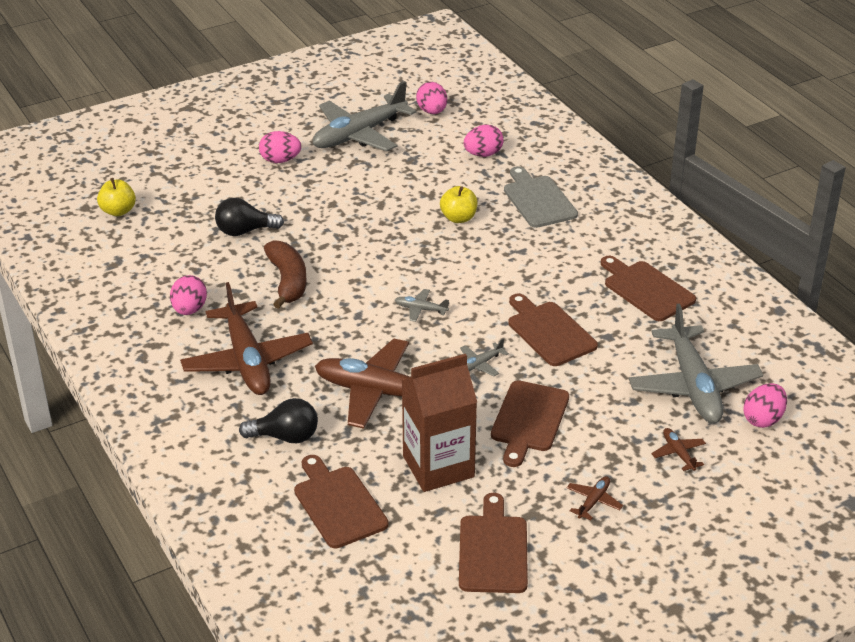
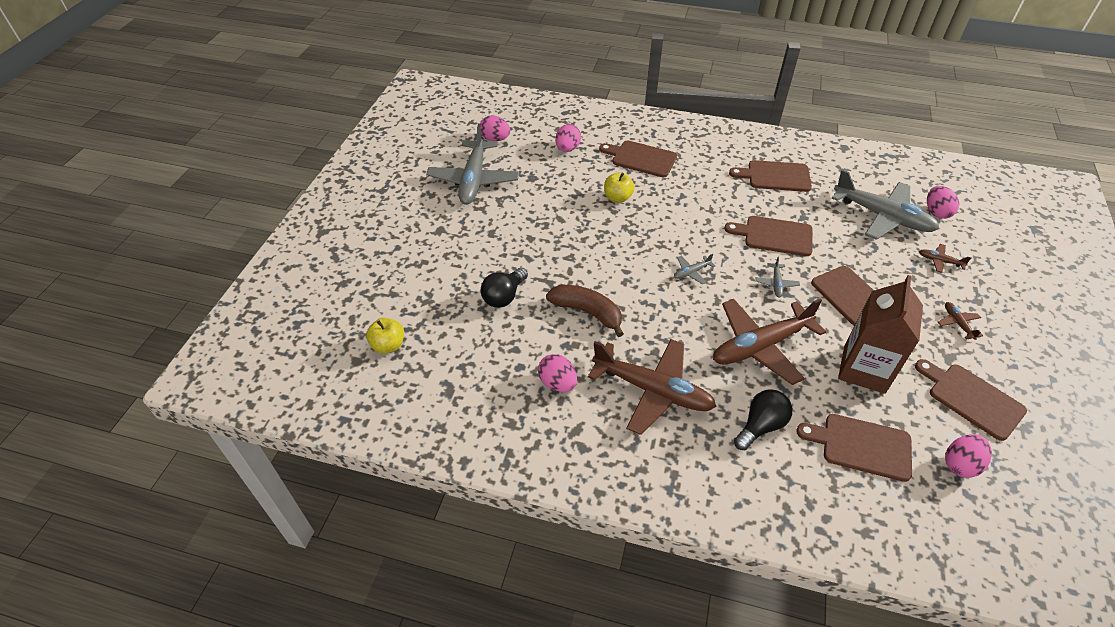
camera: 45 degrees left, 10 degrees up
pink egg [259,131,301,163] -> pink egg moved to [945,434,992,478]
grey cutting board [504,166,578,228] -> brown cutting board [599,141,677,177]

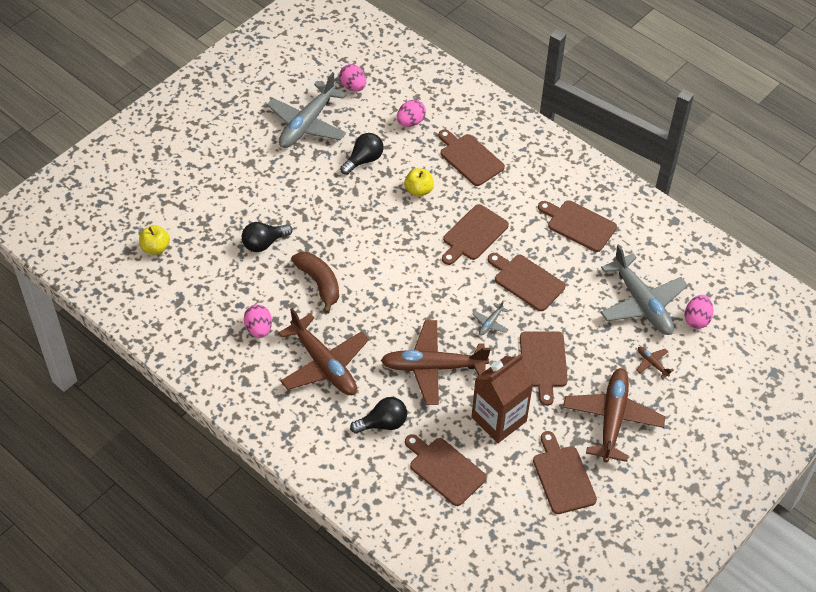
camera: 25 degrees right, 5 degrees up
grey plane [674,254,715,284] -> none
brown plane [938,302,983,340] -> brown plane [563,368,666,463], size x2.44
pink egg [945,434,992,478] -> none
none -> black light bulb [340,133,384,175]
none -> brown cutting board [442,204,509,265]

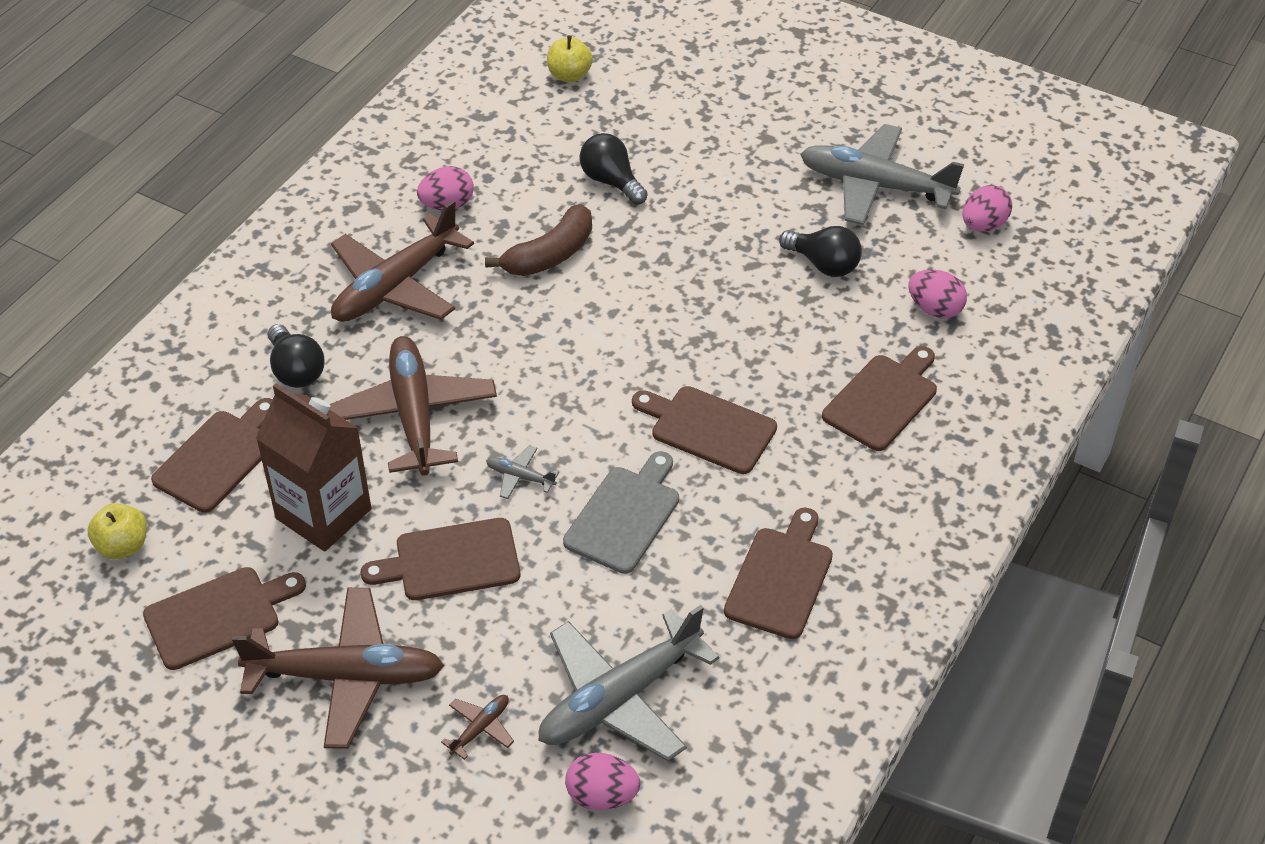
camera: 80 degrees right, 5 degrees down
yellow apple [404,168,434,197] -> yellow apple moved to [87,503,147,559]
brown cutting board [488,253,565,311] -> grey cutting board [563,451,679,574]

